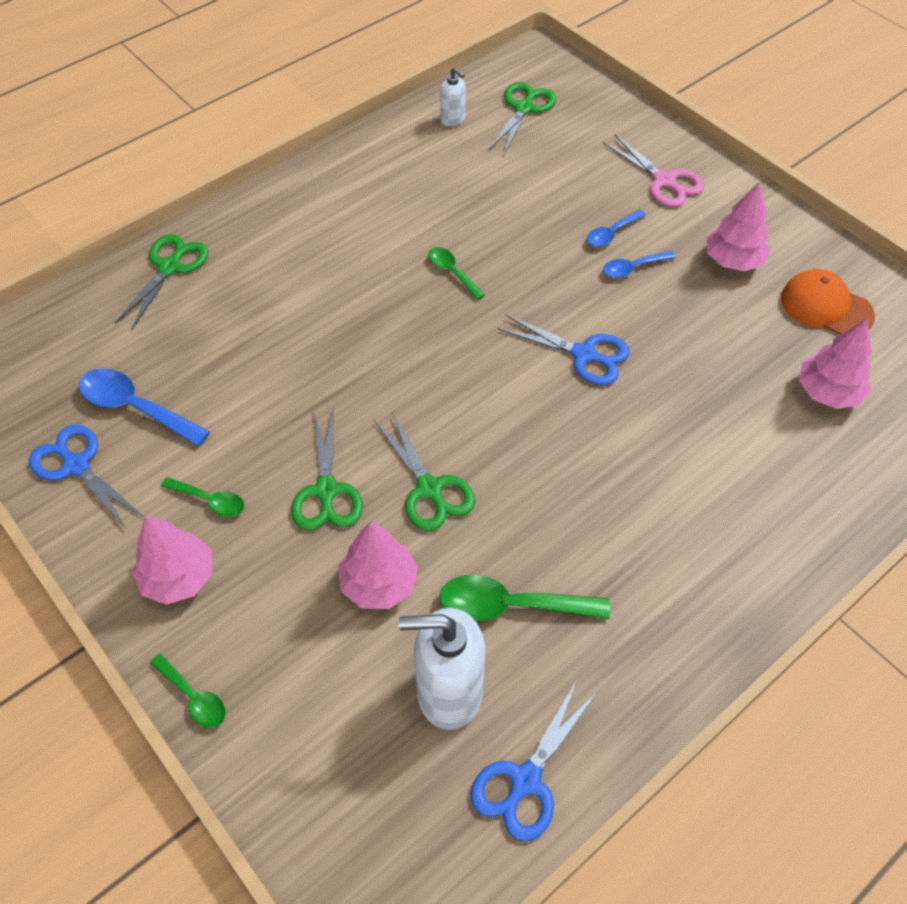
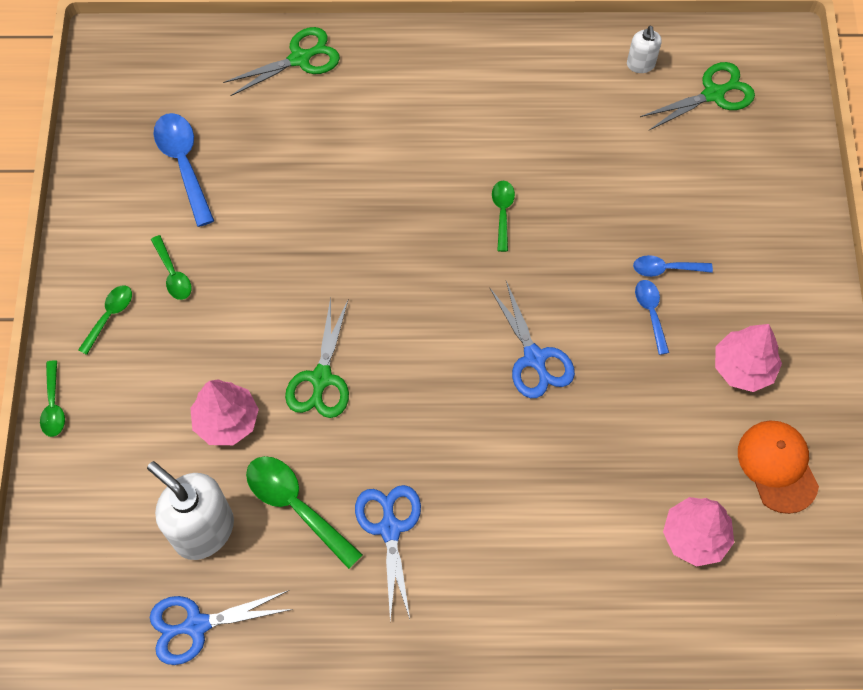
camera: 40 degrees right, 10 degrees up
blue scissors [29,425,144,530] -> blue scissors moved to [355,485,421,621]
pink tree [132,515,212,605] -> green spoon [78,285,132,355]
green scissors [291,407,363,531] -> none
pink scissors [603,134,704,207] -> none
blue spoon [603,251,676,278] -> blue spoon turned 60 degrees clockwise [635,280,669,355]

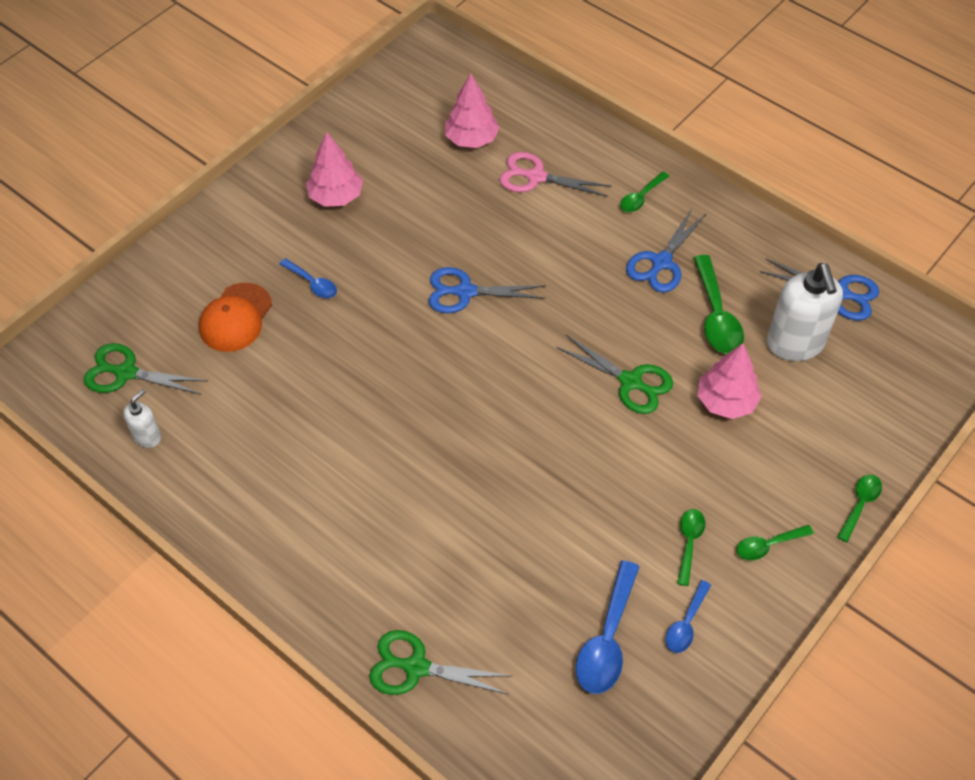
camera: 140 degrees left, 10 degrees down
green scissors [285,298,349,418] -> green scissors turned 75 degrees clockwise [556,335,673,414]
blue scissors [489,281,575,398] -> blue scissors turned 105 degrees counterclockwise [429,267,546,313]
green spoon [492,181,515,252] -> green spoon moved to [620,172,669,212]
blue spoon [635,280,669,355] -> blue spoon moved to [665,580,711,653]
orange cap [738,420,819,514] -> orange cap moved to [199,283,272,352]
none -> pink scissors [500,152,611,197]

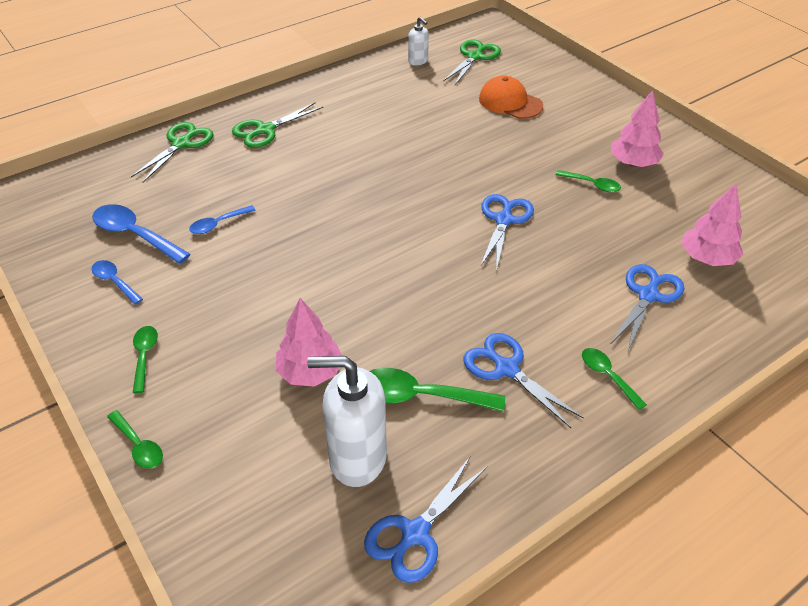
camera: 105 degrees right, 10 degrees down
blue spoon [279,258,337,298] -> blue spoon moved to [189,205,256,234]
pink scissors [500,152,611,197] -> blue scissors [611,264,684,351]
green scissors [556,335,673,414] -> green scissors moved to [232,102,323,148]
green spoon [677,509,705,586] -> green spoon moved to [556,170,621,192]

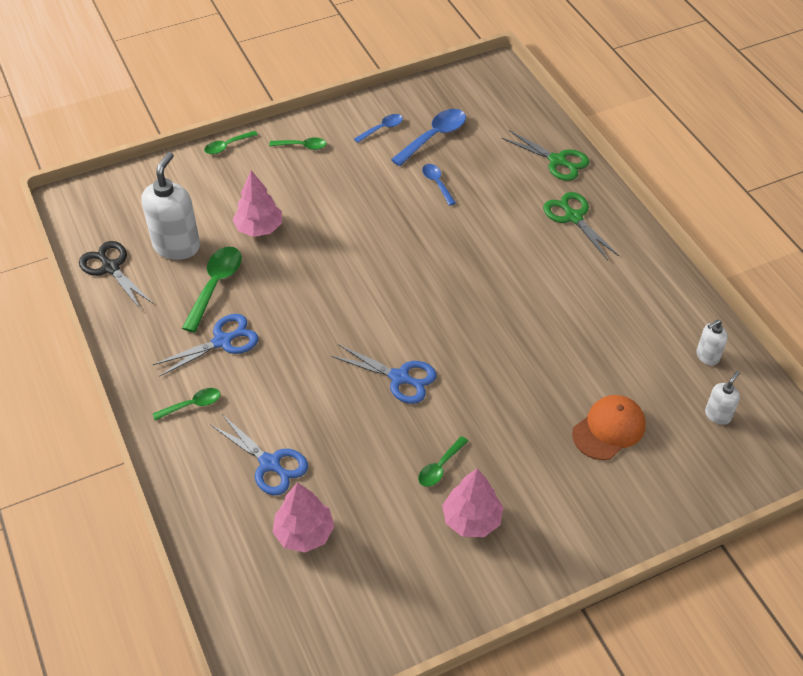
camera: 100 degrees right, 5 degrees up
blue scissors [364,457,487,583] -> black scissors [79,241,154,310]
green scissors [443,39,501,85] -> white soap dispenser [705,371,740,425]

